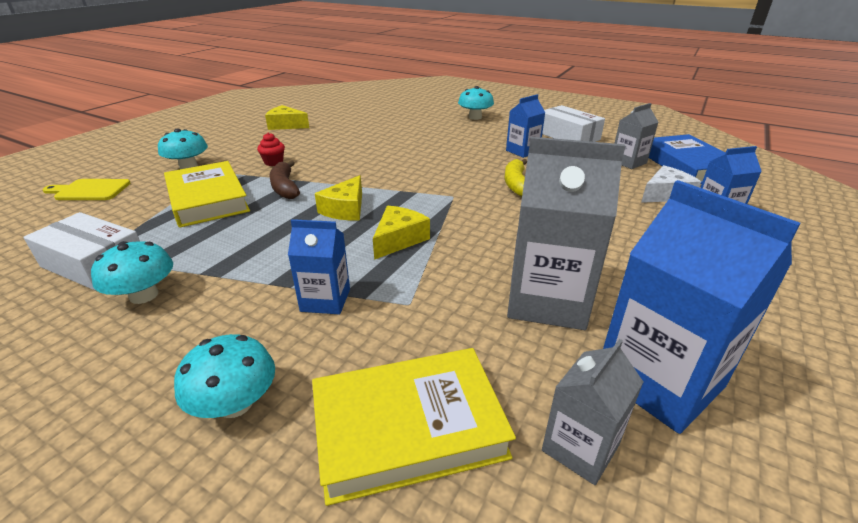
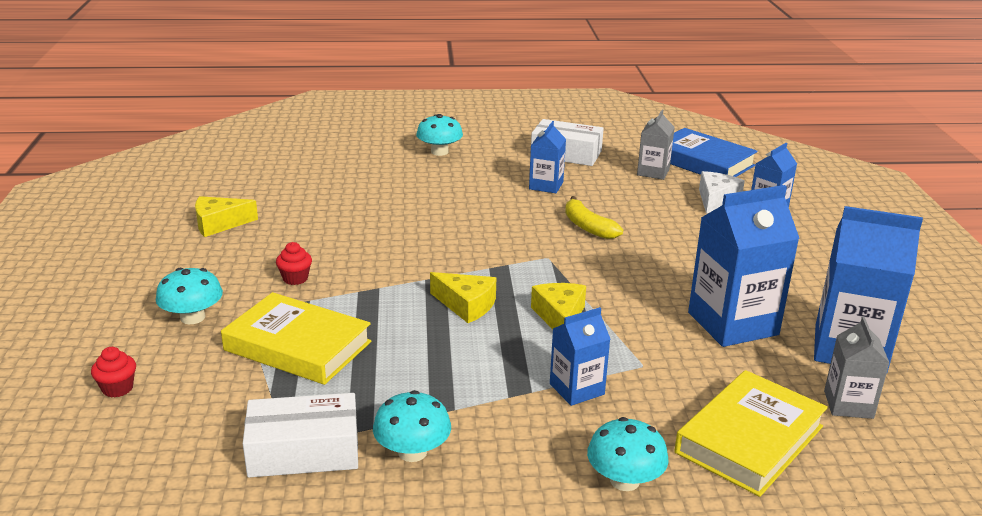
camera: 35 degrees left, 5 degrees down
yellow cutting board [43,179,131,200] -> red cupcake [91,347,136,397]
brown banana [269,160,300,199] -> none
yellow cheese [315,175,362,221] -> yellow cheese turned 45 degrees counterclockwise [430,272,496,323]
grey carton [507,137,625,330] -> blue carton [688,185,800,347]

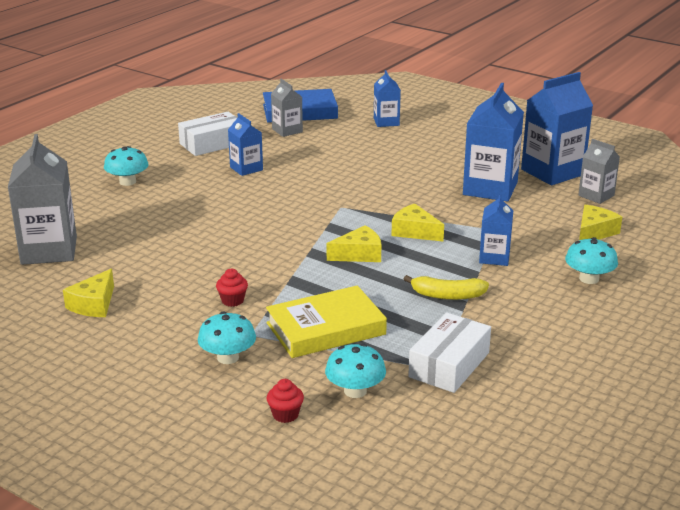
camera: 50 degrees left, 0 degrees up
turquoise mushroom [373,390,451,462] -> turquoise mushroom moved to [325,343,386,398]
yellow banana [565,196,623,239] -> yellow banana moved to [404,275,489,300]
yellow book [675,370,828,497] -> yellow cheese [579,205,622,240]
white cheese [699,171,745,214] -> none
none -> grey carton [8,134,77,265]

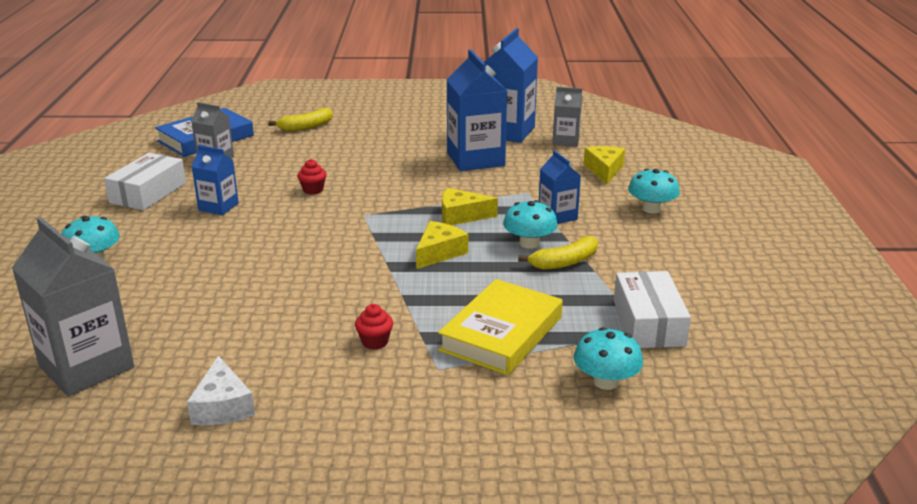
camera: 35 degrees left, 0 degrees up
yellow cheese [63,269,114,317] -> white cheese [187,356,255,425]
turquoise mushroom [198,312,256,364] -> turquoise mushroom moved to [503,200,558,249]
red cupcake [267,379,304,423] -> red cupcake moved to [297,159,327,195]
blue carton [374,70,401,127] -> yellow banana [268,108,333,132]

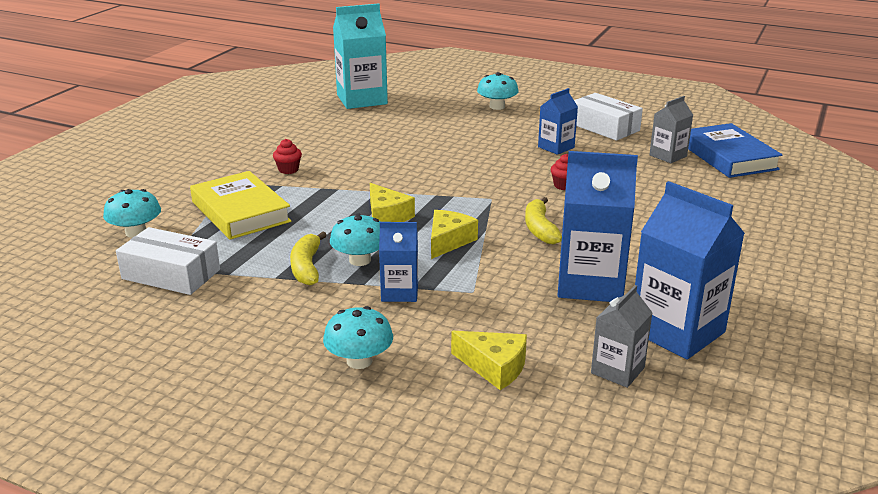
camera: 115 degrees right, 0 degrees up
grey carton [12,217,134,396] -> turquoise carton [333,3,388,109]
white cheese [187,356,255,425] -> none
yellow banana [268,108,333,132] -> yellow banana moved to [525,197,562,245]

